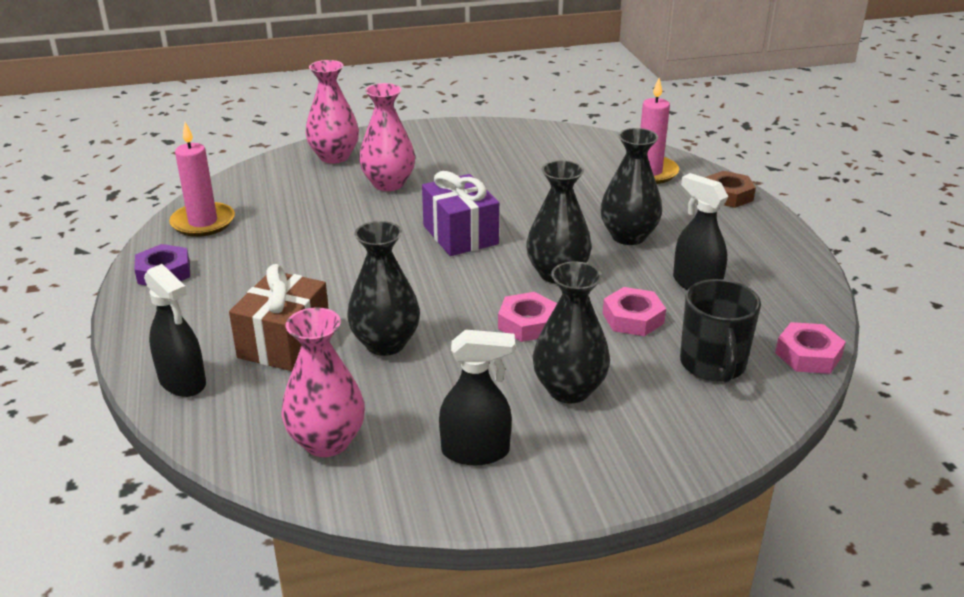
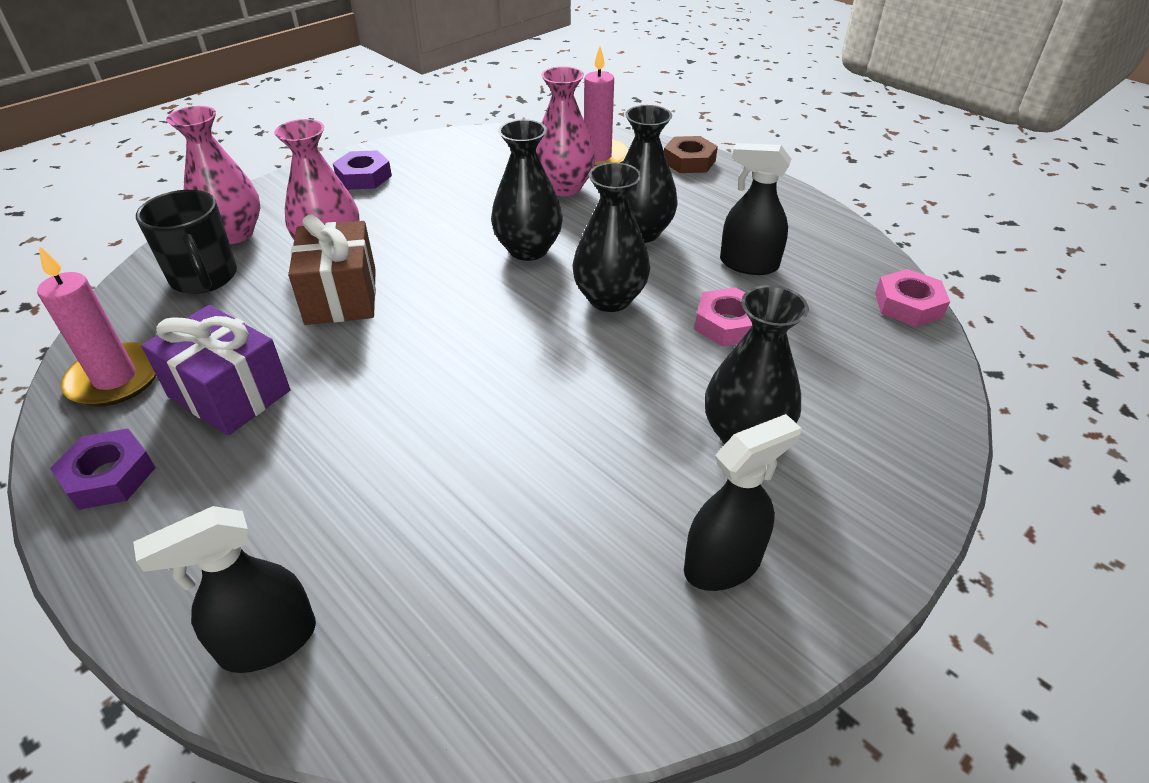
camera: 30 degrees left, 10 degrees up
black spray bottle [144,264,206,397] -> black spray bottle turned 135 degrees clockwise [133,506,316,673]
brown gift [229,264,329,371] -> brown gift moved to [288,214,376,325]
pink vase [281,307,365,457] -> pink vase moved to [536,66,595,196]
black vase [347,221,420,356] -> black vase moved to [491,119,563,261]
purple gift [422,171,499,256] -> purple gift moved to [141,305,290,435]
pink nut [498,292,557,342] -> none
black mug [680,279,761,382] -> black mug moved to [136,190,237,294]
none -> purple nut [333,150,392,190]

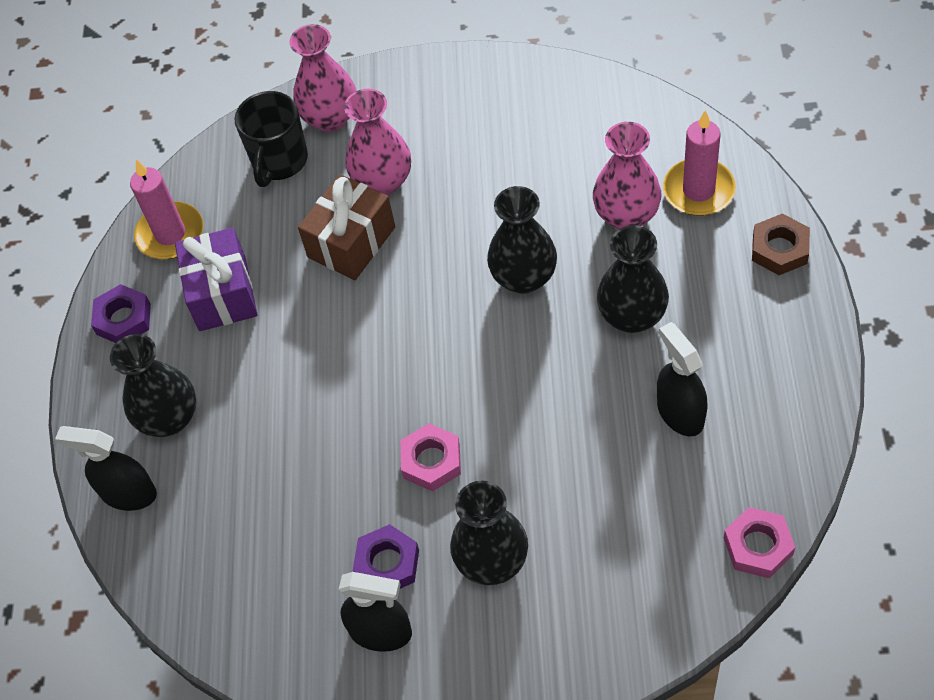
camera: 50 degrees right, 15 degrees up
purple nut [333,150,392,190] -> purple nut moved to [353,524,419,589]
black vase [572,162,650,312] -> black vase moved to [110,334,197,437]
pink nut [694,287,752,346] -> pink nut moved to [400,423,461,492]

